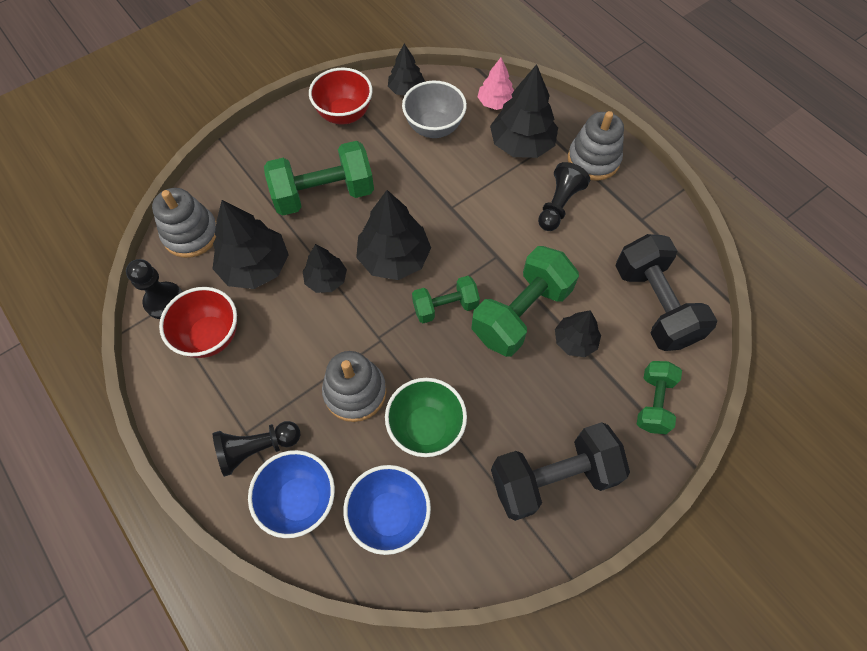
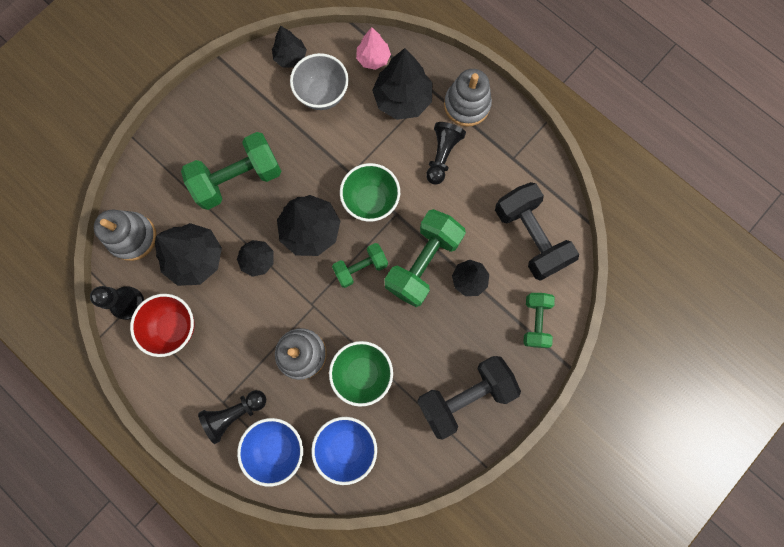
camera: 10 degrees left, 15 degrees up
red bowl [309,67,373,125] -> none
none -> green bowl [340,163,400,222]

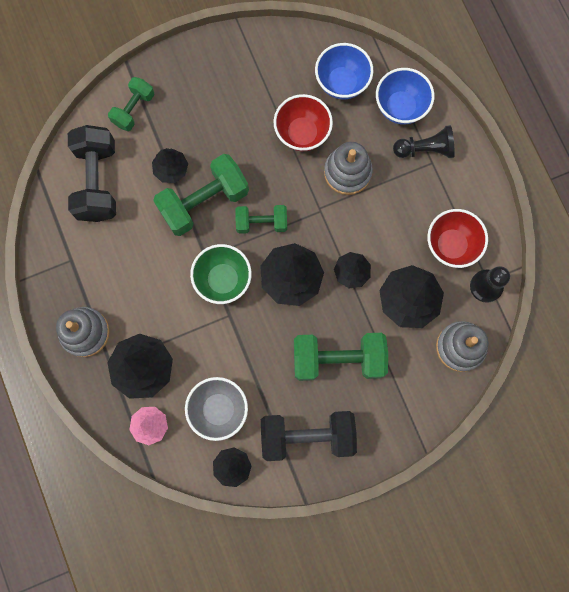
camera: 155 degrees left, 0 degrees up
green bowl [329,341,393,407] -> red bowl [274,94,333,151]
black dumbbell [417,356,521,440] -> black dumbbell moved to [261,411,357,461]
black pawn [426,122,466,185] -> none

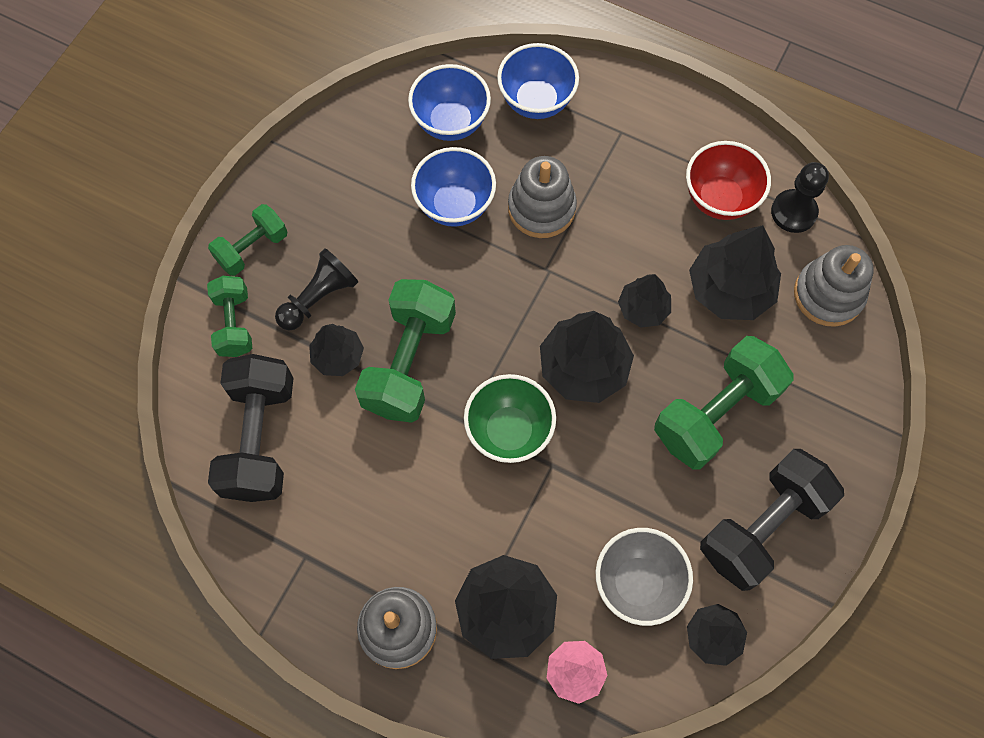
camera: 40 degrees left, 10 degrees down
black dumbbell [68,125,116,222] -> black dumbbell turned 45 degrees clockwise [208,354,293,502]
green dumbbell [235,205,287,234] -> green dumbbell moved to [208,204,287,276]
red bowl [274,94,333,151] -> blue bowl [411,147,496,227]
black pawn [393,125,455,158] -> black pawn moved to [275,248,358,330]

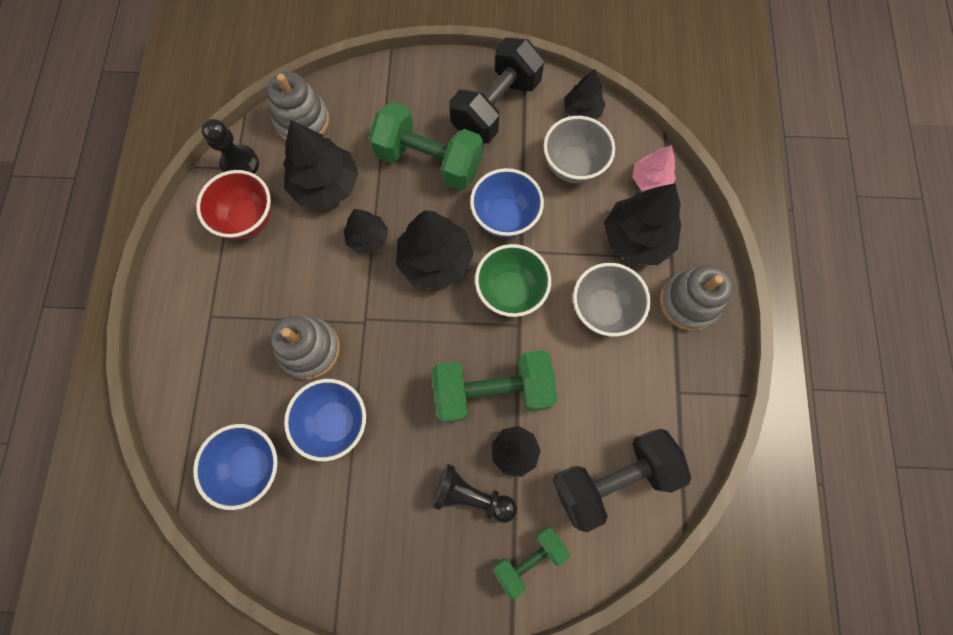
camera: 115 degrees left, 5 degrees up
green dumbbell [208,204,287,276] -> none
blue bowl [497,43,579,119] -> blue bowl moved to [470,168,544,238]
black dumbbell [700,449,844,591] -> black dumbbell turned 75 degrees counterclockwise [450,38,544,144]
none -> grey bowl [573,263,651,337]

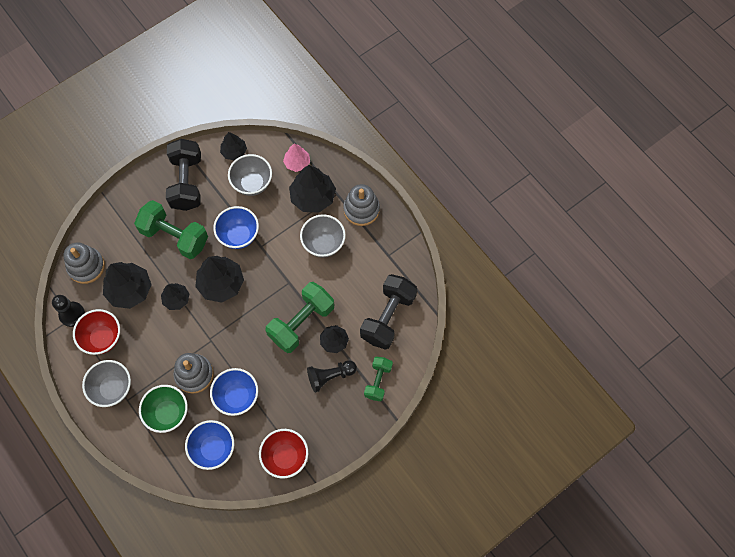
camera: 40 degrees left, 5 degrees down
green dumbbell [369,102,483,190] -> green dumbbell turned 45 degrees clockwise [134,200,208,259]
green bowl [475,244,551,317] -> green bowl moved to [139,385,188,433]
none -> grey bowl [82,360,131,407]
none -> red bowl [259,429,308,479]

